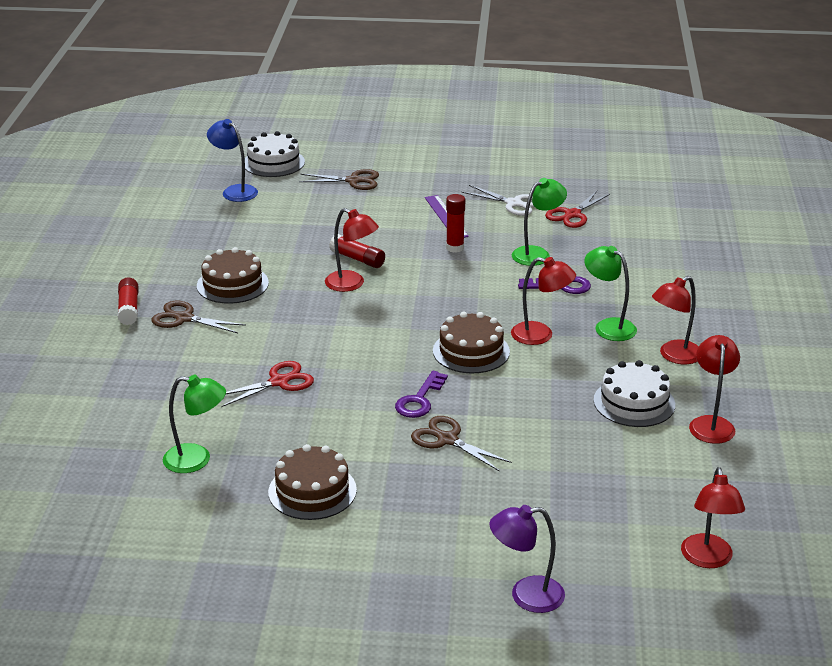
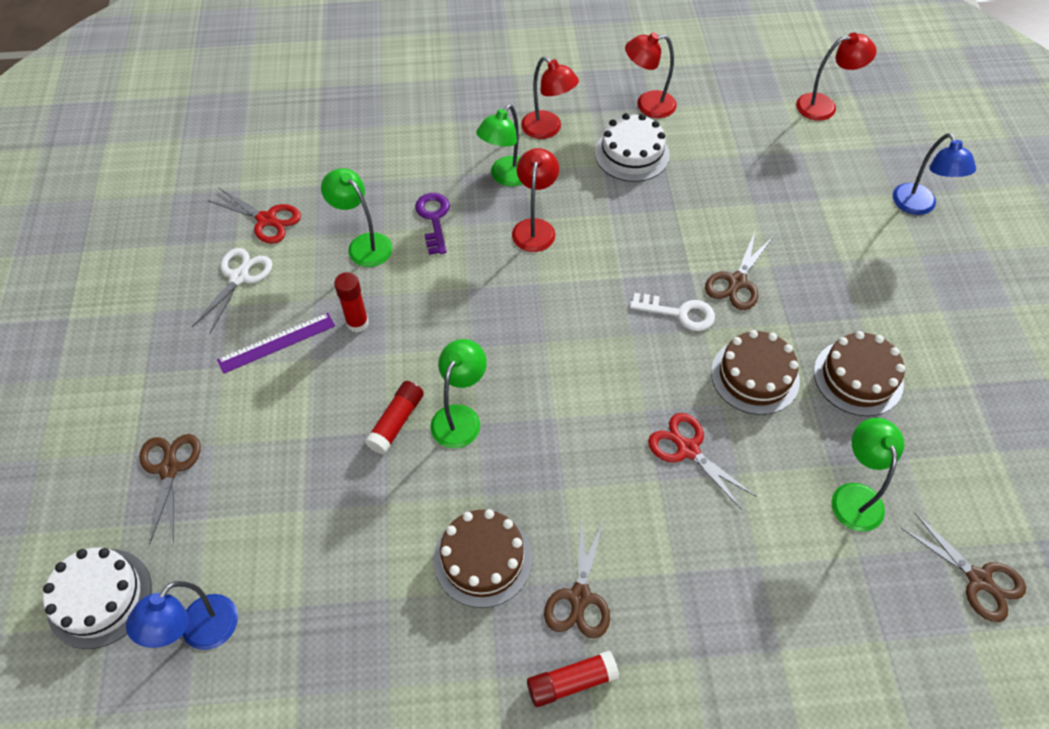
camera: 100 degrees left, 25 degrees up
red lamp [325,208,379,292] -> green lamp [430,339,487,448]
purple key [395,371,448,418] -> white key [630,293,715,331]
brown cake [433,312,510,373] -> brown cake moved to [711,330,800,415]
purple lamp [489,505,565,613] -> blue lamp [893,133,976,215]
none -> brown scissors [901,512,1026,622]

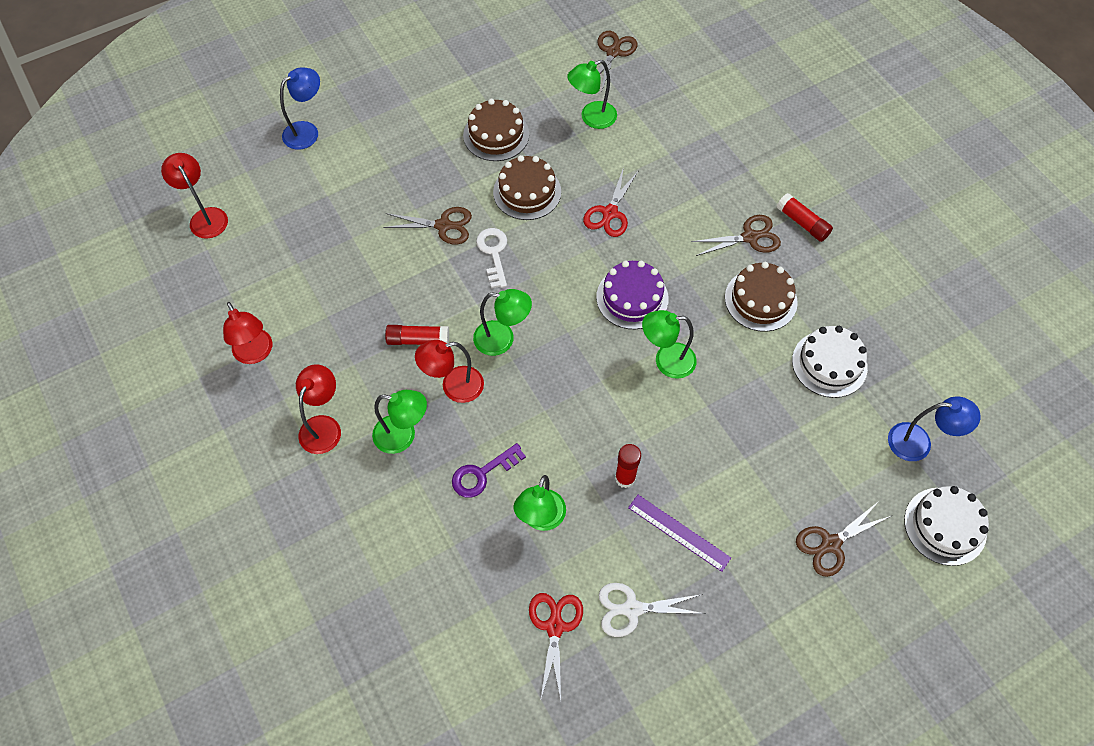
camera: 115 degrees left, 5 degrees up
red glue stick [365,381,424,454] -> red glue stick moved to [385,325,449,345]
white cake [595,113,670,182] -> white cake moved to [792,326,868,398]
none -> green lamp [473,289,532,356]
none -> purple cake [596,261,669,329]

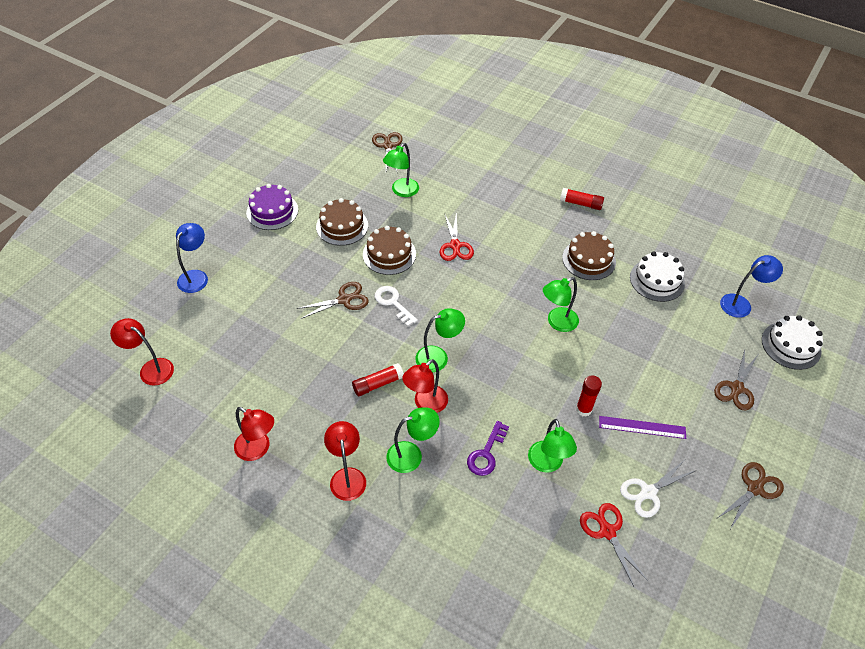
camera: 30 degrees left, 10 degrees down
purple cake [596,261,669,329] -> purple cake moved to [246,184,298,230]
brown scissors [691,215,781,256] -> brown scissors moved to [718,462,784,529]

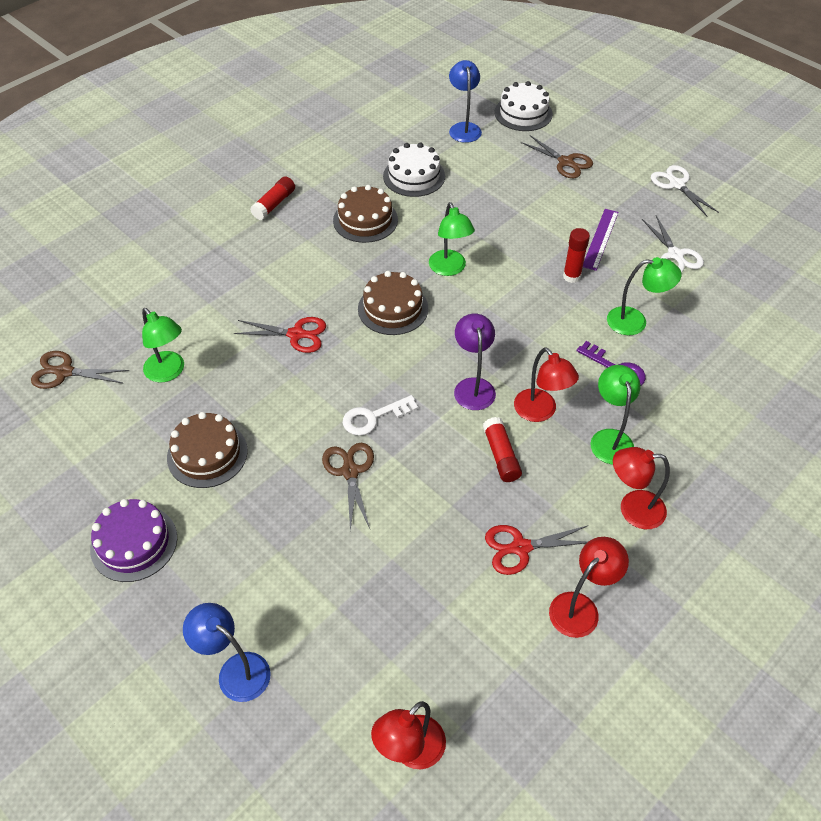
camera: 75 degrees left, 0 degrees up
brown cake [363,226,416,275] -> brown cake moved to [358,271,428,335]
green lamp [415,308,465,372] -> purple lamp [454,314,496,410]
red scissors [580,503,648,586] -> red scissors moved to [485,525,589,575]
brown scissors [718,462,784,529] -> white scissors [651,165,719,217]

